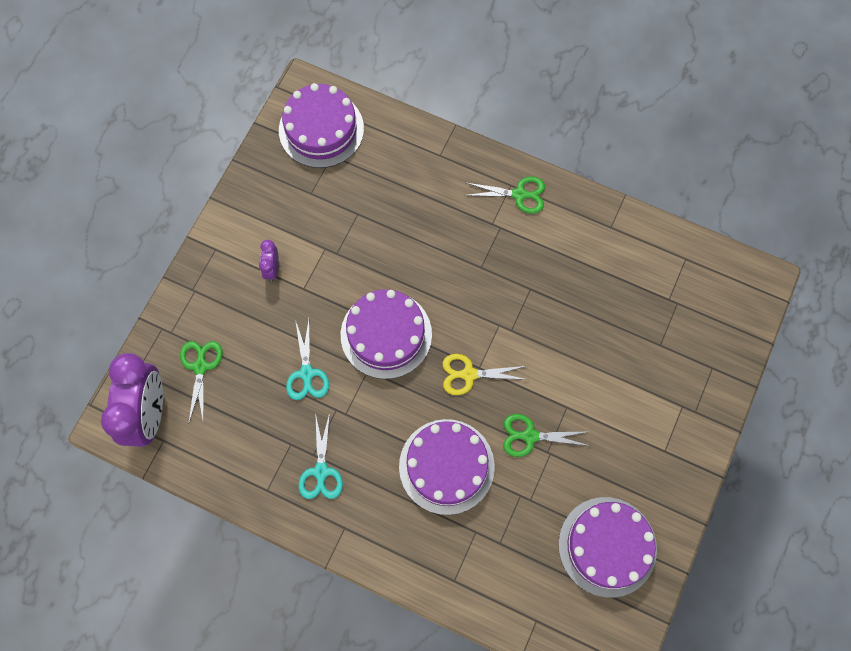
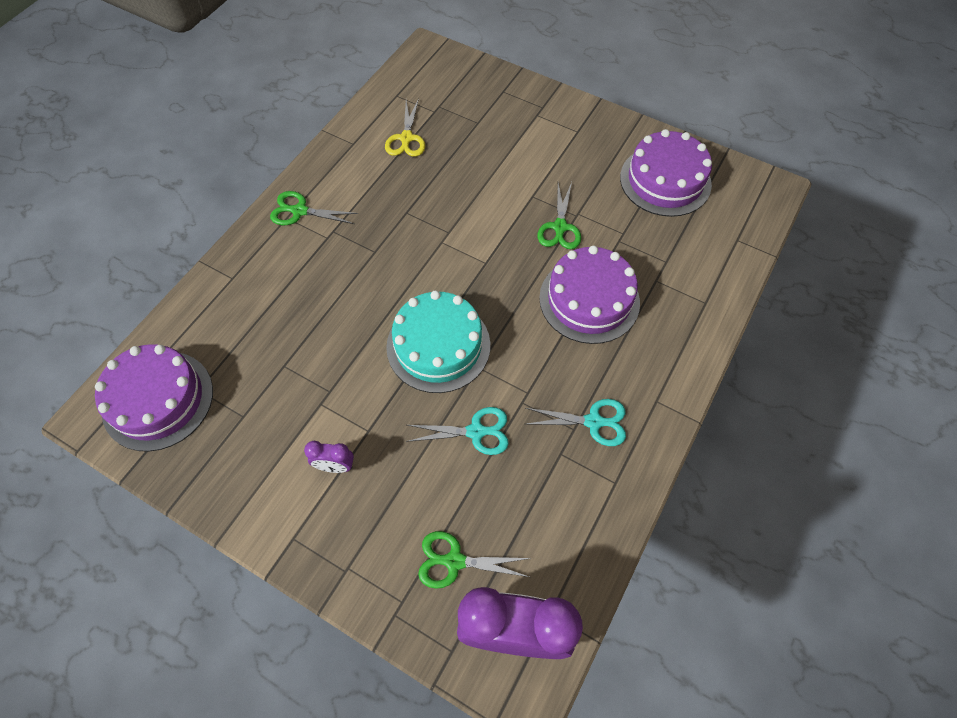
camera: 85 degrees left, 10 degrees down
purple cake [341,289,432,379] -> turquoise cake [386,290,490,393]
yellow scissors [443,354,528,395] -> yellow scissors moved to [385,98,425,157]
green scissors [464,177,545,214] -> green scissors turned 90 degrees counterclockwise [270,191,358,225]

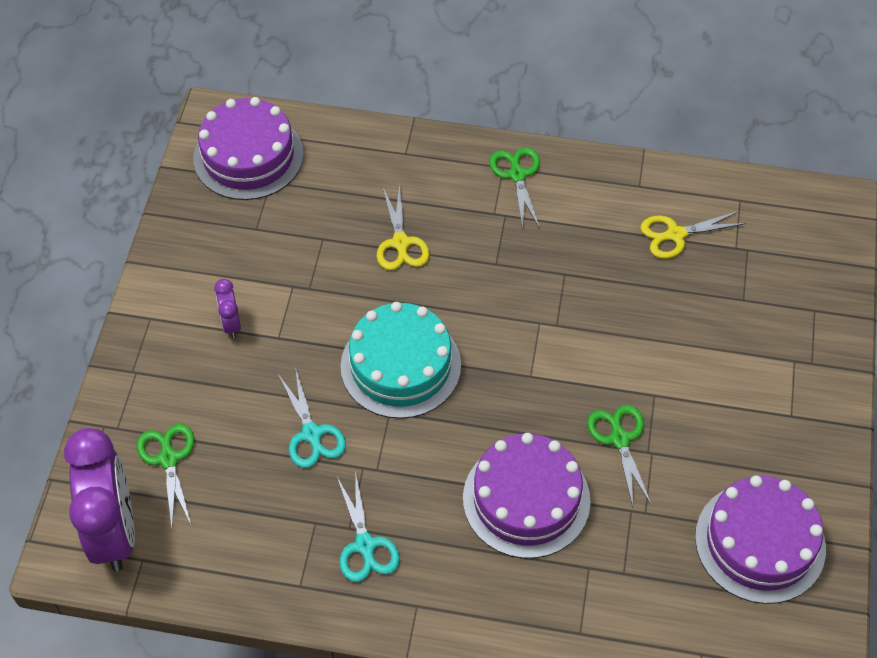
camera: 70 degrees right, 5 degrees down
green scissors [537,182,581,249] -> green scissors turned 90 degrees clockwise [587,405,652,510]
none -> yellow scissors [377,184,430,270]

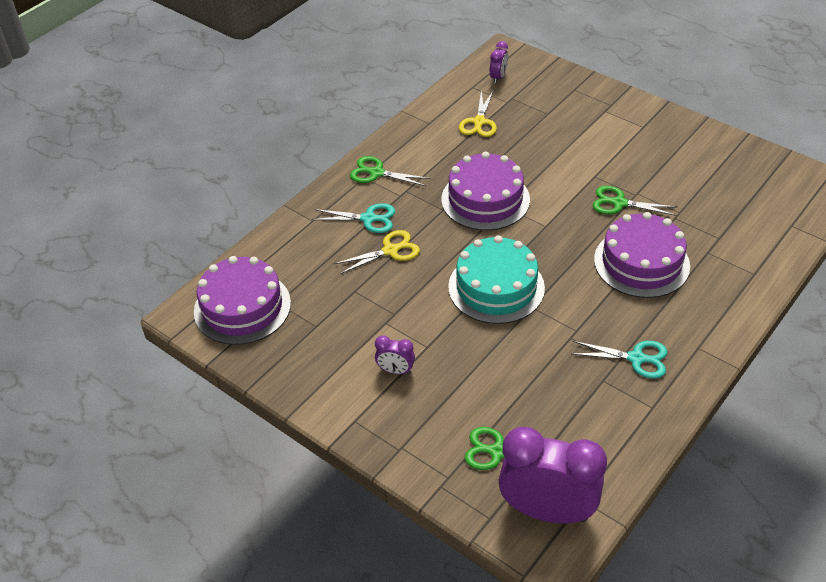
camera: 60 degrees left, 10 degrees down
turquoise scissors [278,367,346,468] -> turquoise scissors moved to [312,203,395,233]
yellow scissors [377,184,430,270] -> yellow scissors turned 45 degrees counterclockwise [334,230,420,274]
purple cake [695,476,826,604] -> purple cake moved to [441,151,530,230]
none -> purple clock [490,41,508,84]

